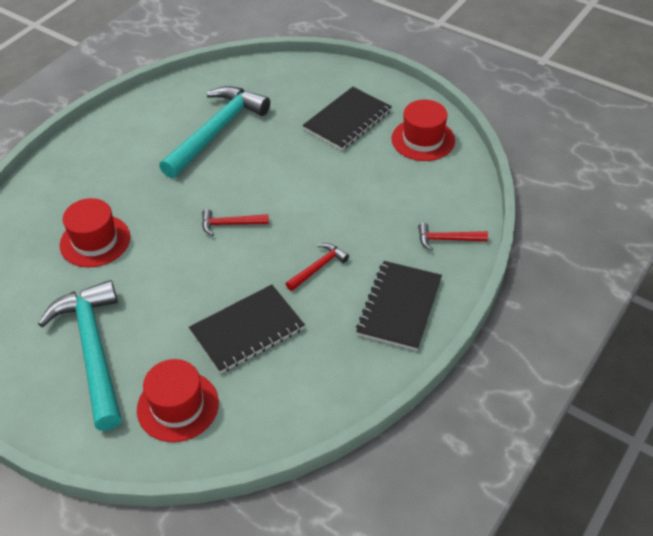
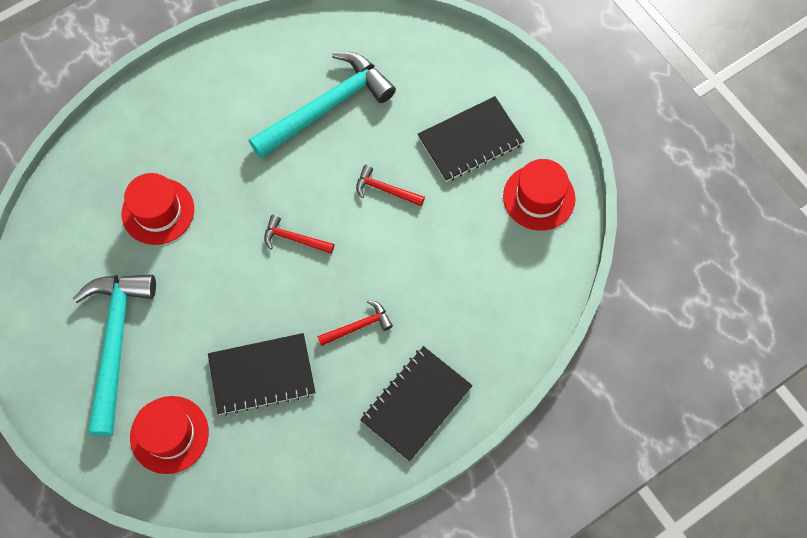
camera: 20 degrees right, 20 degrees up
red hammer [418,223,488,251] -> red hammer moved to [356,165,425,206]

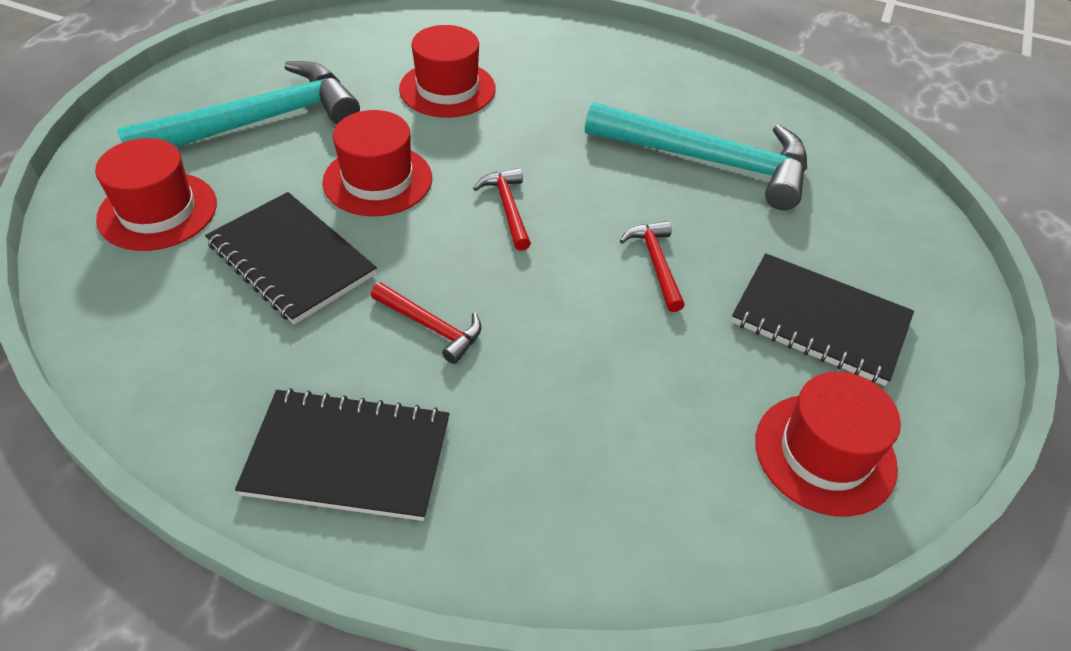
camera: 55 degrees right, 20 degrees down
none -> red hat [323,110,432,216]

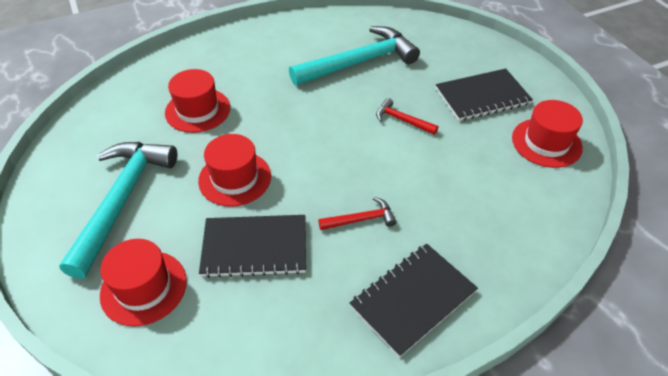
camera: 45 degrees left, 0 degrees up
red hammer [473,168,531,251] -> none

